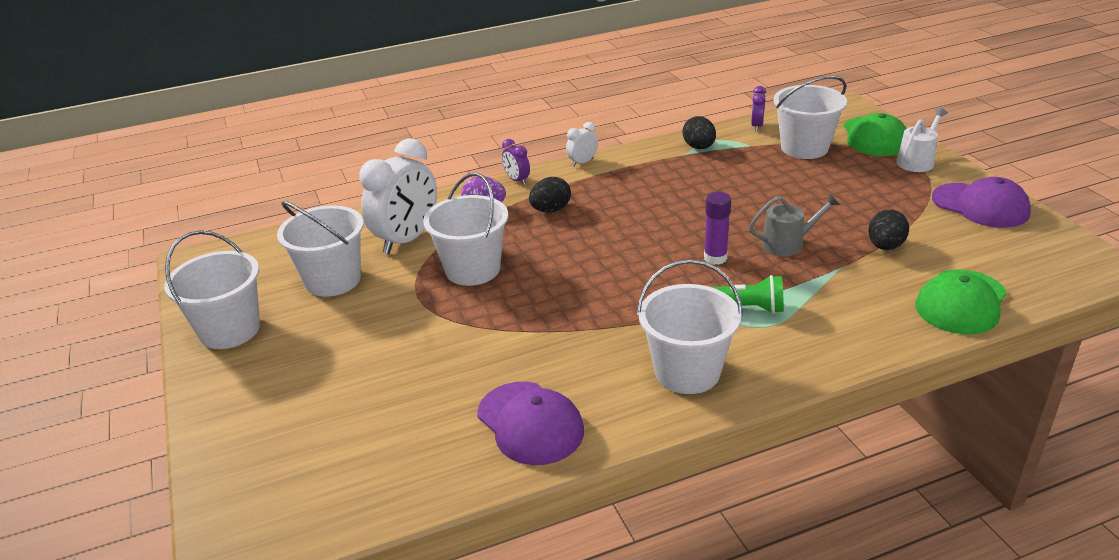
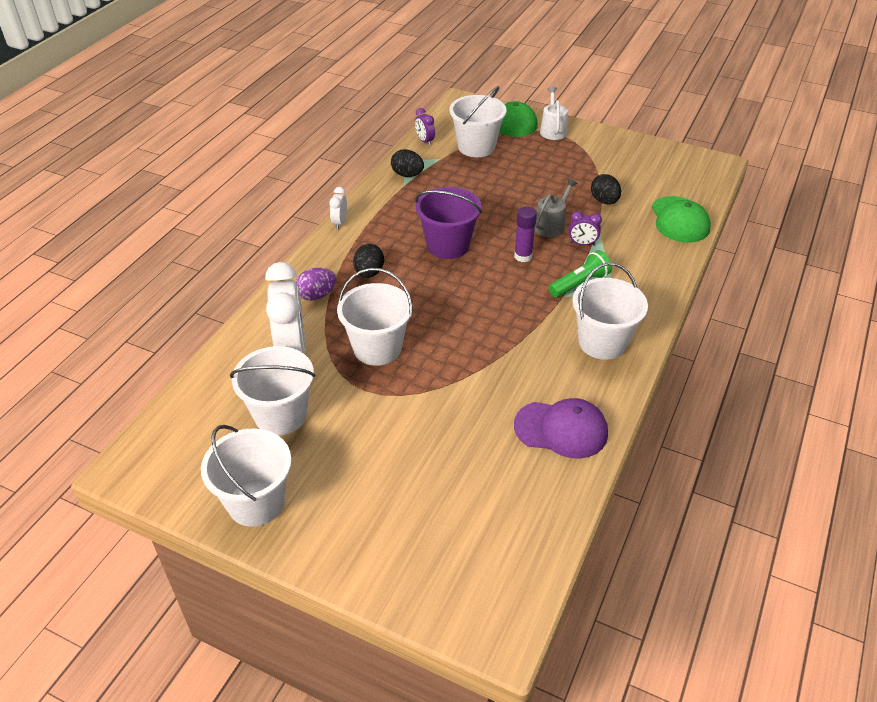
camera: 45 degrees left, 10 degrees up
purple clock [502,139,530,185] -> purple clock moved to [569,211,602,246]
purple cap [932,177,1031,228] -> none
none -> purple bucket [415,187,482,259]

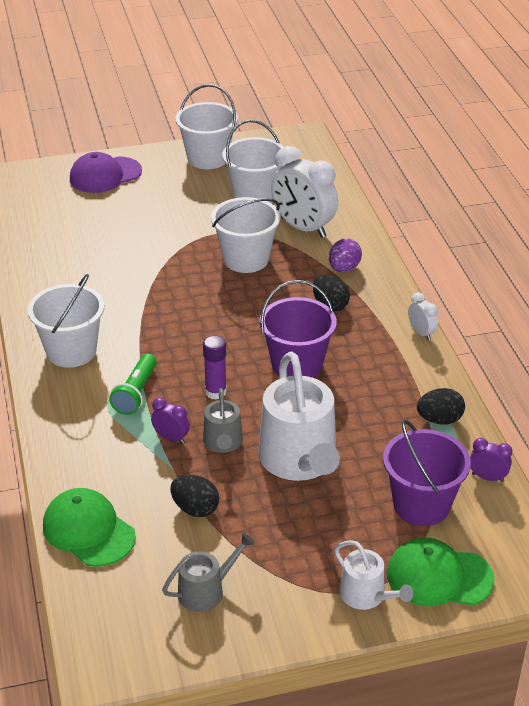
camera: 140 degrees right, 5 degrees down
white bucket [449,86,507,157] -> purple bucket [383,420,471,526]
purple cap [514,398,608,459] -> purple cap moved to [70,152,142,193]
purple clock [569,211,602,246] -> purple clock turned 60 degrees clockwise [151,398,190,444]
none -> grey watering can [162,533,255,612]
none -> white watering can [258,352,340,481]

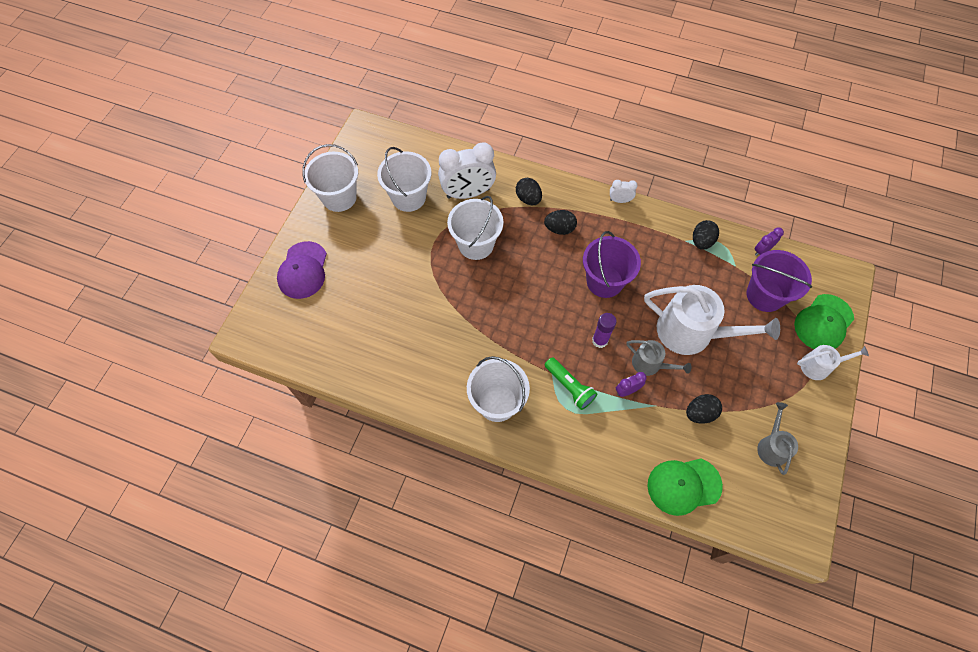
camera: 55 degrees left, 25 degrees up
purple egg [329,238,362,272] -> black egg [516,178,542,205]

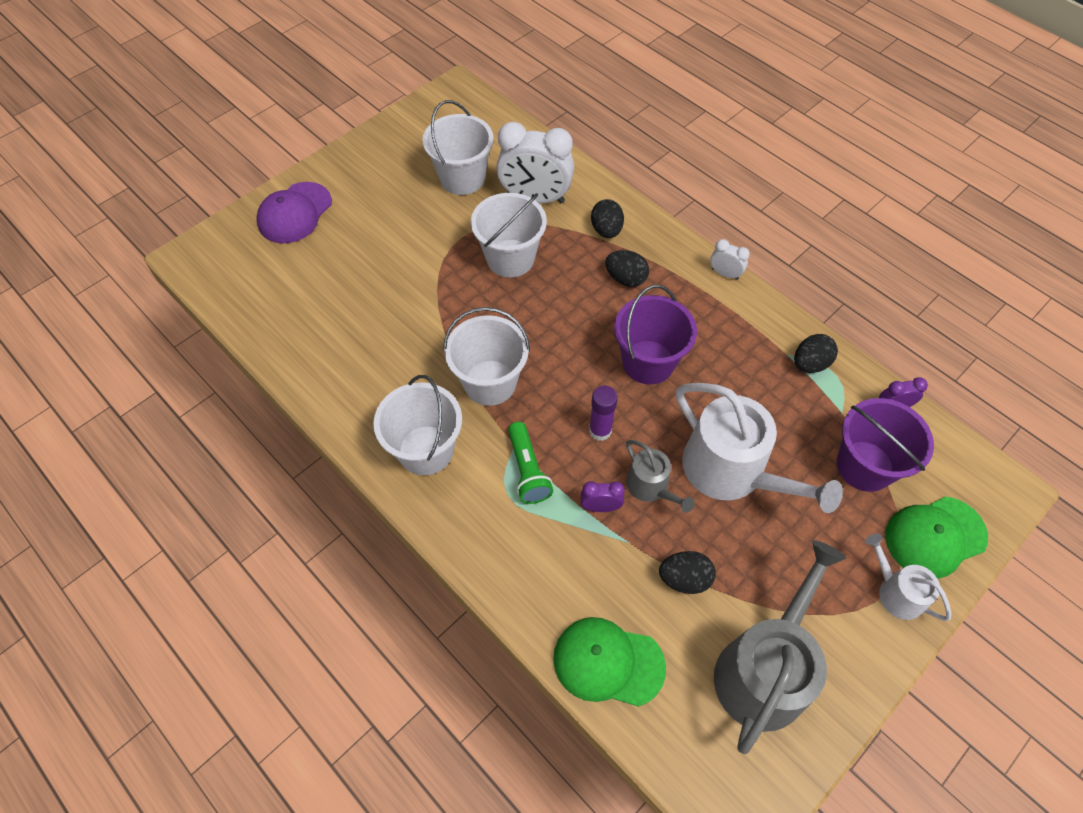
camera: 25 degrees right, 5 degrees down
white bucket [302,144,358,212] -> white bucket moved to [443,307,530,406]
grey watering can [757,402,798,475] -> grey watering can [714,540,846,754], size x1.95
white watering can [797,345,869,380] -> white watering can turned 150 degrees counterclockwise [865,534,951,621]

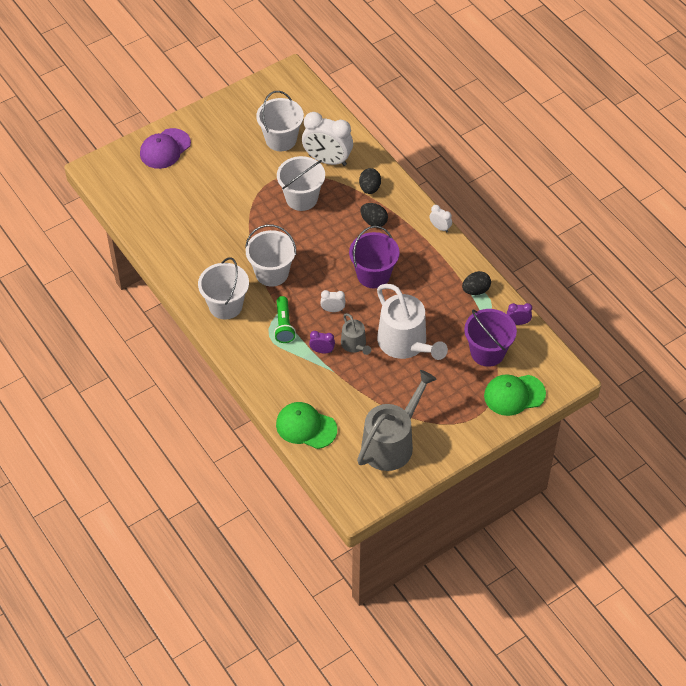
camera: 10 degrees right, 5 degrees down
purple glue stick [589,386,618,441] -> white clock [320,290,346,312]
black egg [659,551,716,594] -> none
white watering can [865,534,951,621] -> none

